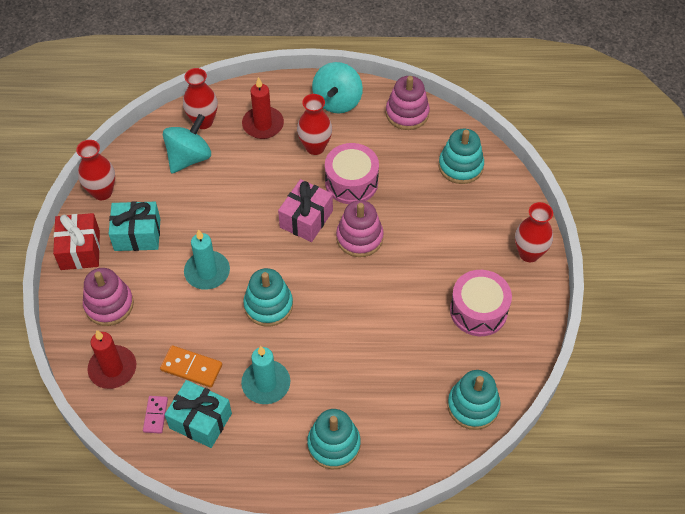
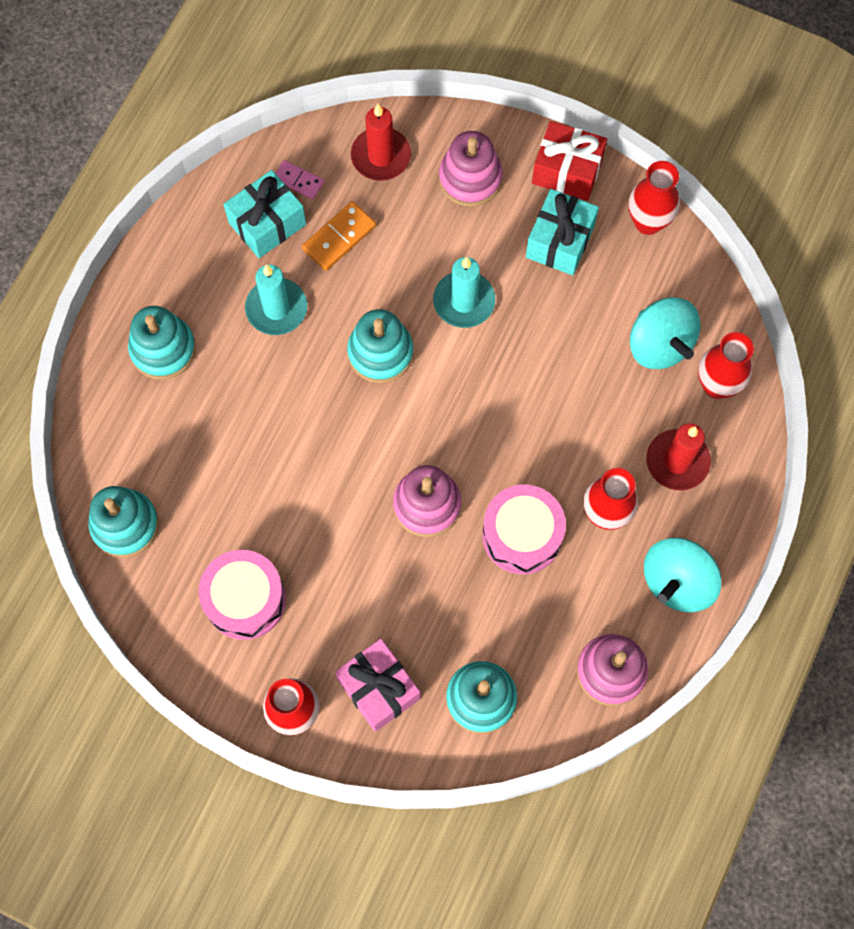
camera: 115 degrees right, 15 degrees up
pink gift [278,179,333,242] -> pink gift moved to [335,639,420,732]
turquoise spinning top [312,62,363,113] -> turquoise spinning top turned 90 degrees counterclockwise [644,538,721,612]

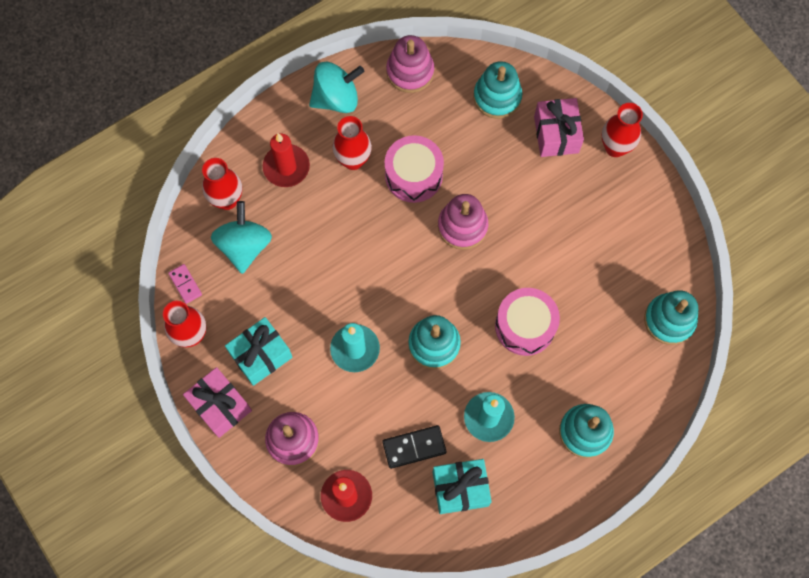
camera: 150 degrees left, 0 degrees up
pink drum [198,550,286,640] -> pink drum moved to [495,288,560,356]
pink domino [275,160,324,199] -> pink domino moved to [168,264,202,304]
orange domino [302,201,376,271] -> black domino [382,425,447,469]
red gift [532,121,607,201] -> pink gift [183,367,252,438]

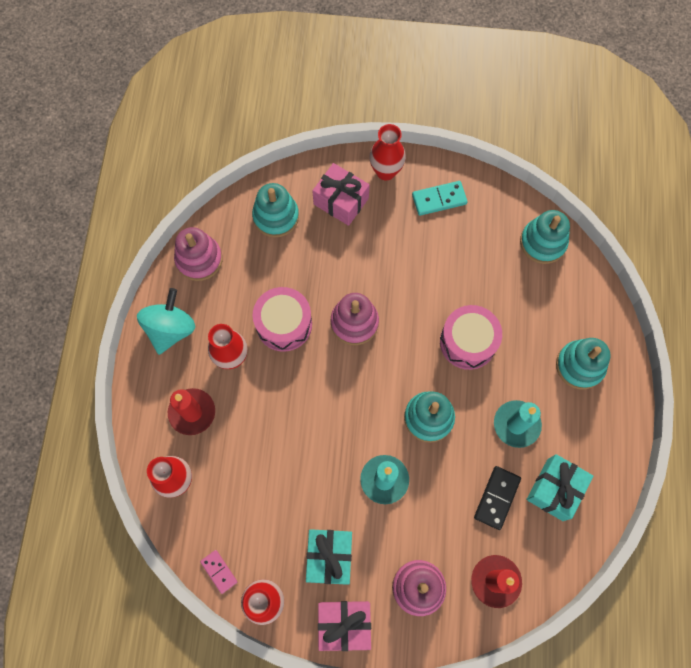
camera: 50 degrees left, 0 degrees up
pink domino [168,264,202,304] -> pink domino turned 45 degrees clockwise [200,550,237,594]
turquoise spinning top [211,201,272,274] -> none
none -> turquoise domino [412,181,468,216]

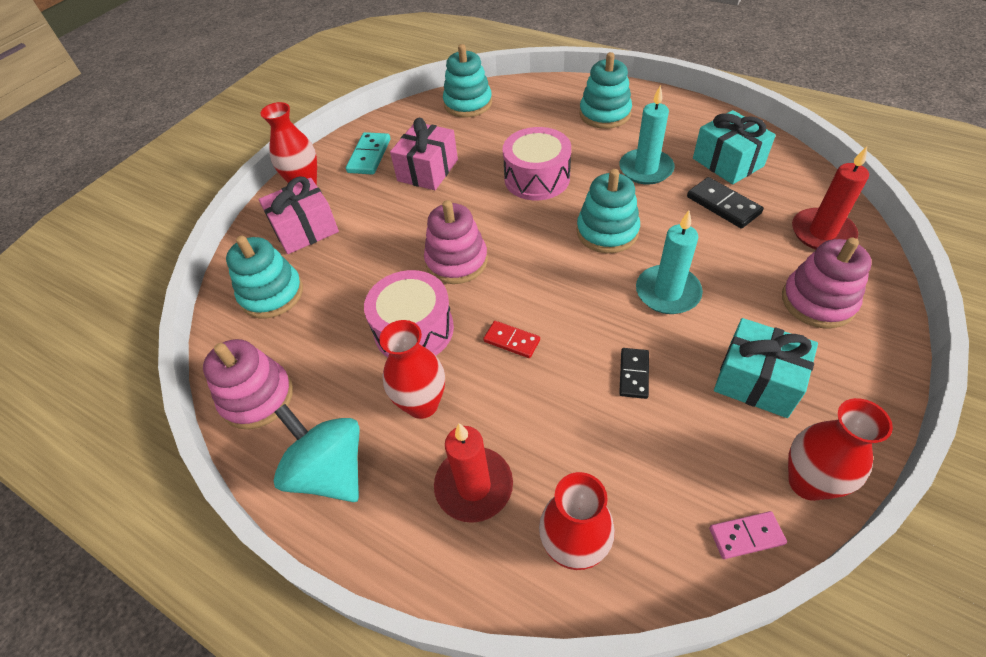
camera: 60 degrees left, 20 degrees down
pink gift [318,601,371,651] -> pink gift moved to [390,118,458,190]
none -> red domino [483,321,540,358]
none -> black domino [619,348,649,399]

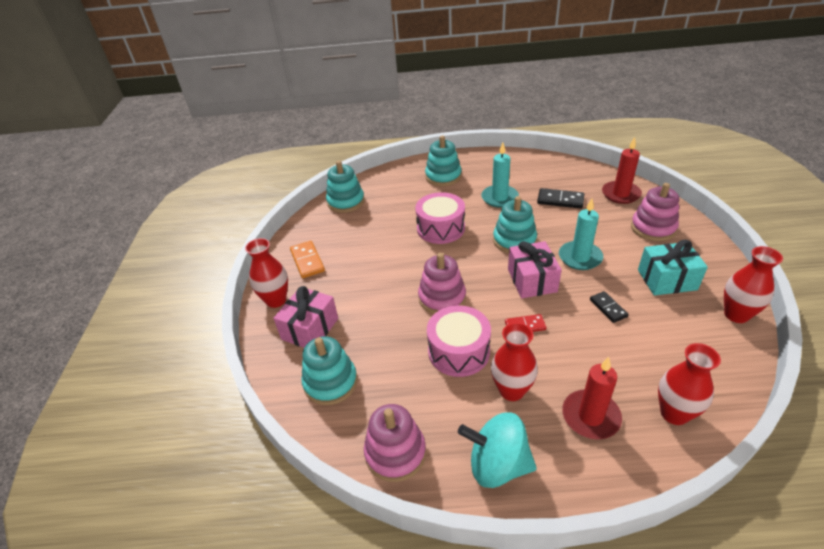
camera: 35 degrees left, 10 degrees down
turquoise domino [346,132,390,175] -> orange domino [290,241,325,278]
pink gift [390,118,458,190] -> pink gift moved to [508,241,562,298]
turquoise gift [693,110,776,185] -> none
pink domino [709,511,787,559] -> none

